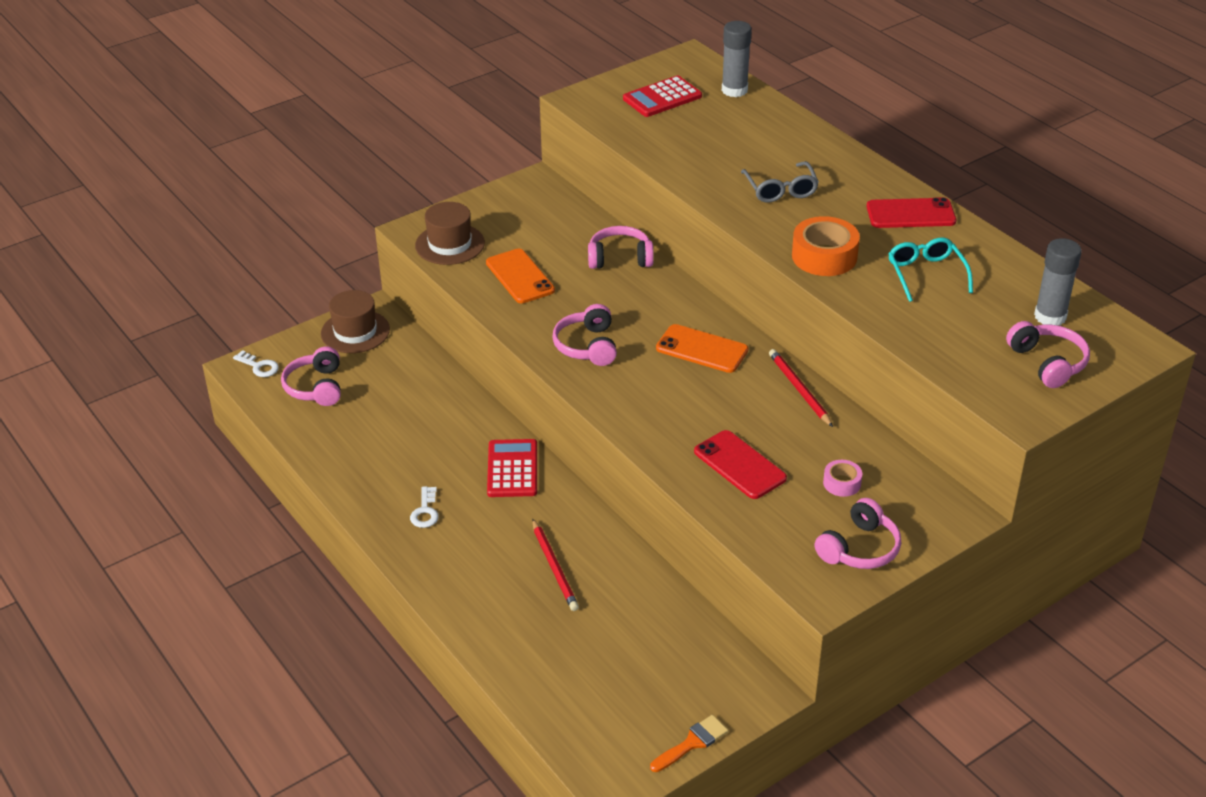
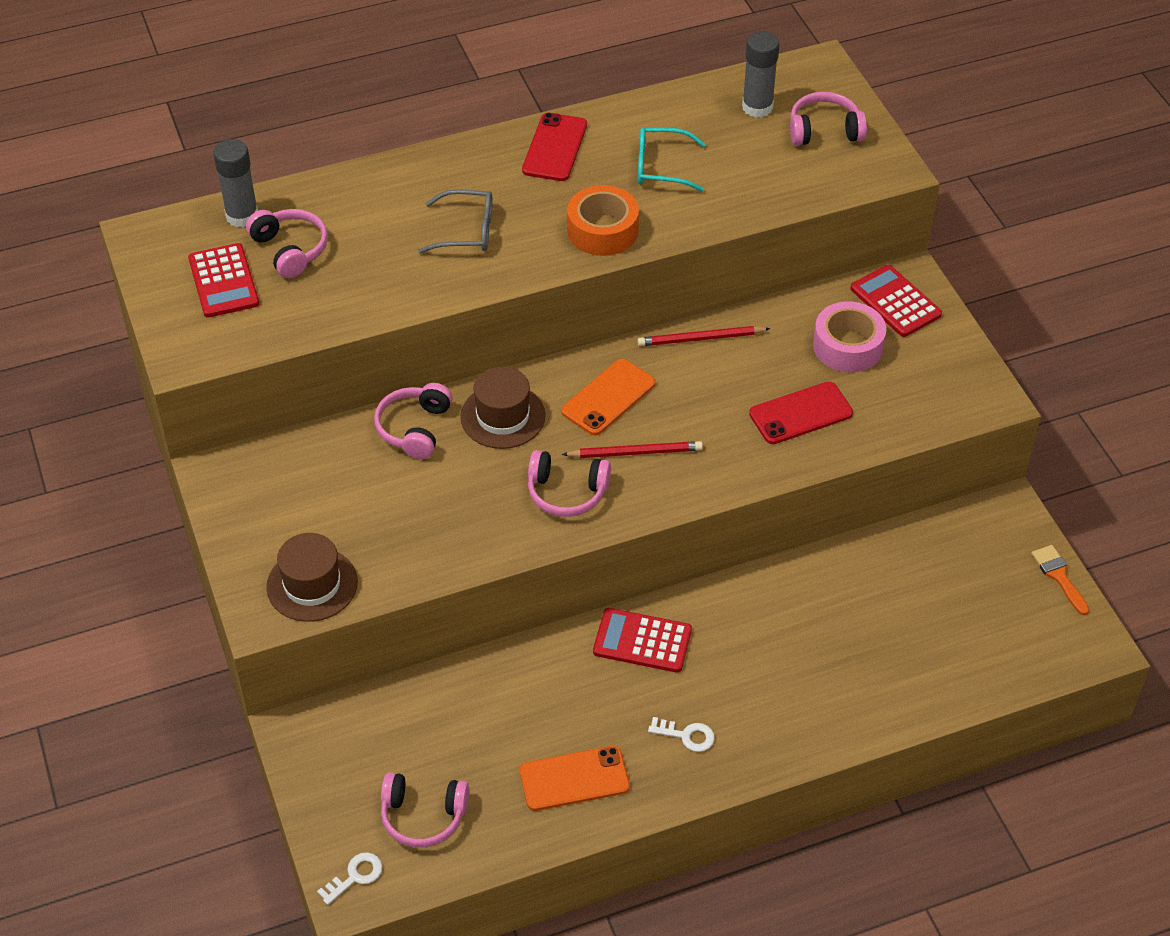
camera: 75 degrees left, 10 degrees up
brown hat [321,290,390,353] -> brown hat moved to [460,366,545,449]
orange phone [486,249,555,303] -> orange phone moved to [519,746,630,811]
red pencil [532,519,579,611] -> red pencil moved to [562,441,703,458]
pink headphones [814,498,901,569] -> pink headphones moved to [246,209,328,278]
pink tape [823,460,862,497] -> pink tape [813,301,886,372], size x1.87
none -> red calculator [851,265,942,337]

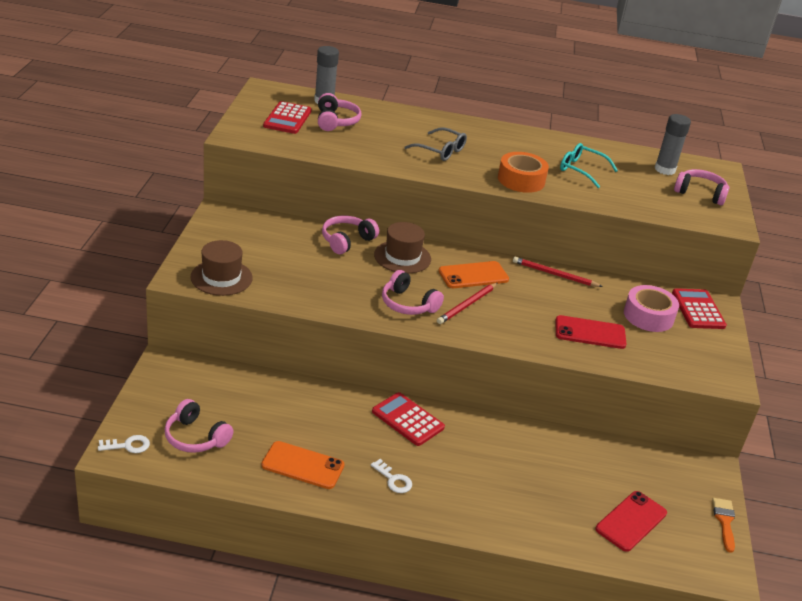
camera: 25 degrees right, 15 degrees down
red phone [522,113,587,181] -> red phone moved to [596,491,667,552]
red pencil [562,441,703,458] -> red pencil turned 105 degrees clockwise [437,283,498,324]

